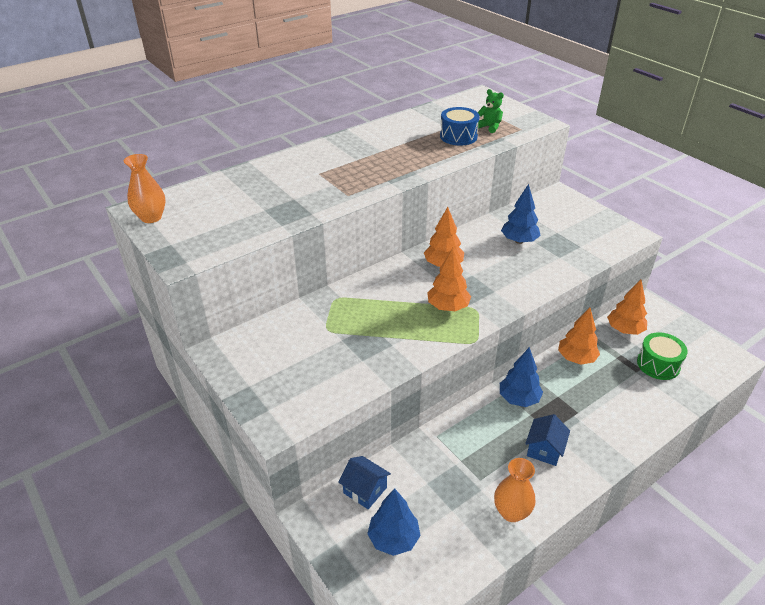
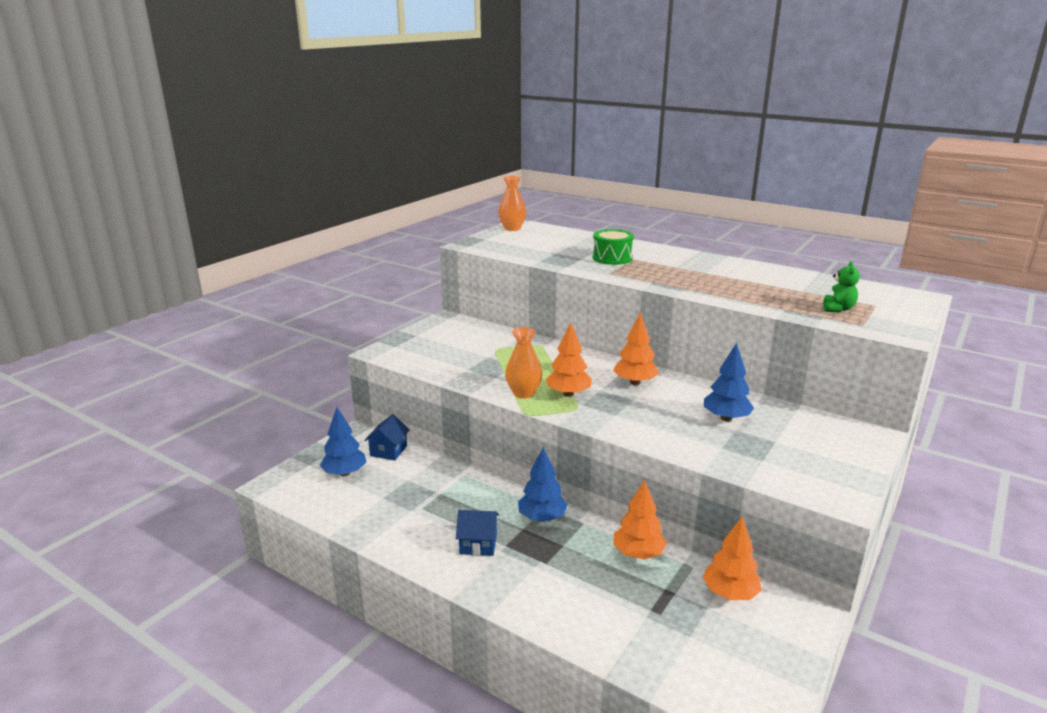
camera: 70 degrees right, 15 degrees down
blue drum [440,107,480,145] -> none
orange vase [494,458,536,522] -> orange vase moved to [505,327,542,399]
green drum [637,332,688,380] -> green drum moved to [592,229,634,265]

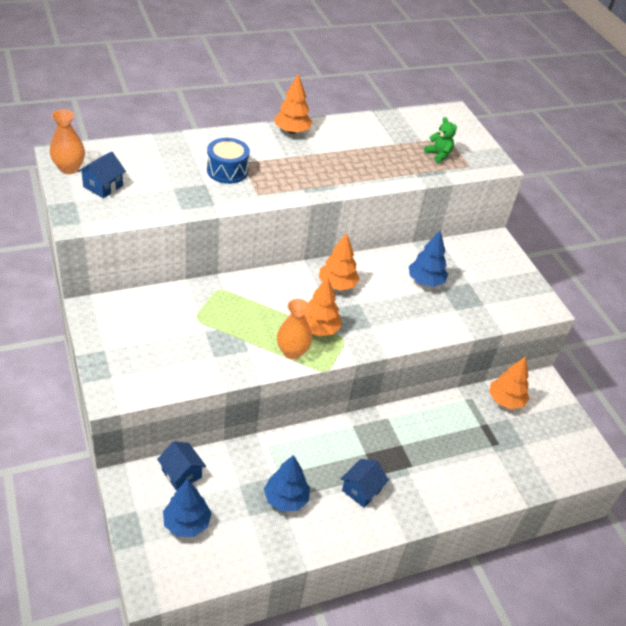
camera: 60 degrees left, 20 degrees up
blue tree [518,447,568,522] -> blue tree moved to [264,455,310,512]
green drum [592,229,634,265] -> blue drum [207,138,250,184]
orange tree [613,480,667,559] -> orange tree moved to [274,73,313,134]
none -> blue house [78,152,126,198]

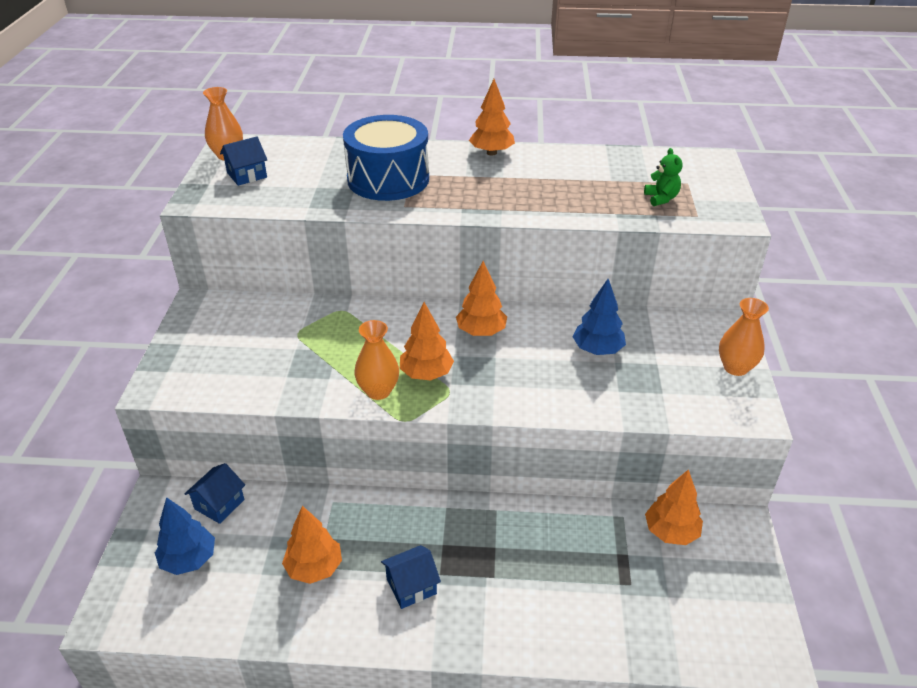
camera: 30 degrees right, 5 degrees down
blue house [157,441,206,491] -> blue house turned 45 degrees clockwise [185,463,245,524]
blue drum [207,138,250,184] -> blue drum [343,115,429,201], size x1.69
blue tree [264,455,310,512] -> orange tree [282,506,342,584]
none -> orange vase [719,298,769,376]

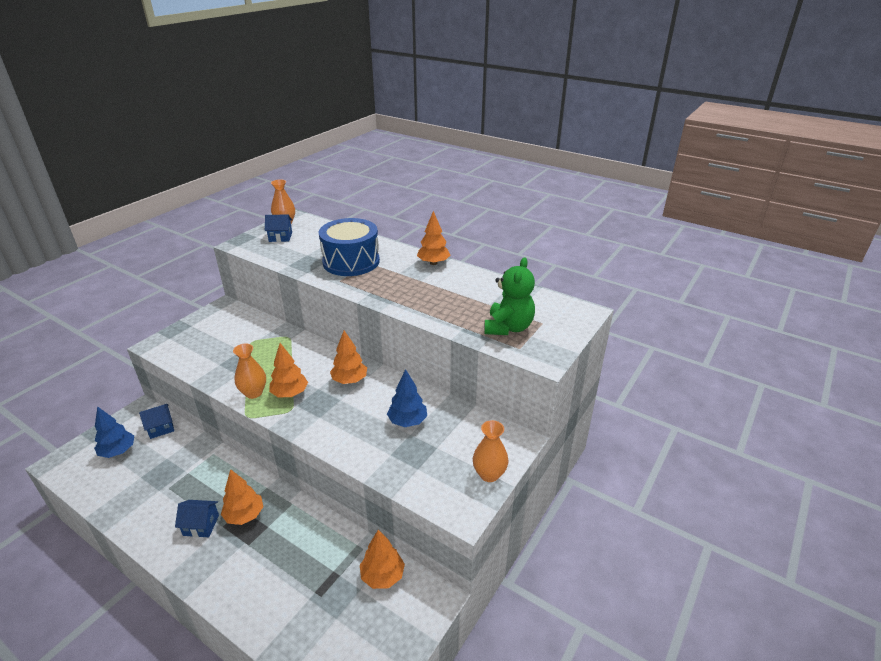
camera: 30 degrees right, 5 degrees down
orange tree [282,506,342,584] -> orange tree moved to [221,469,263,525]
green teddy bear [644,148,683,206] -> green teddy bear [484,257,535,335], size x1.84

